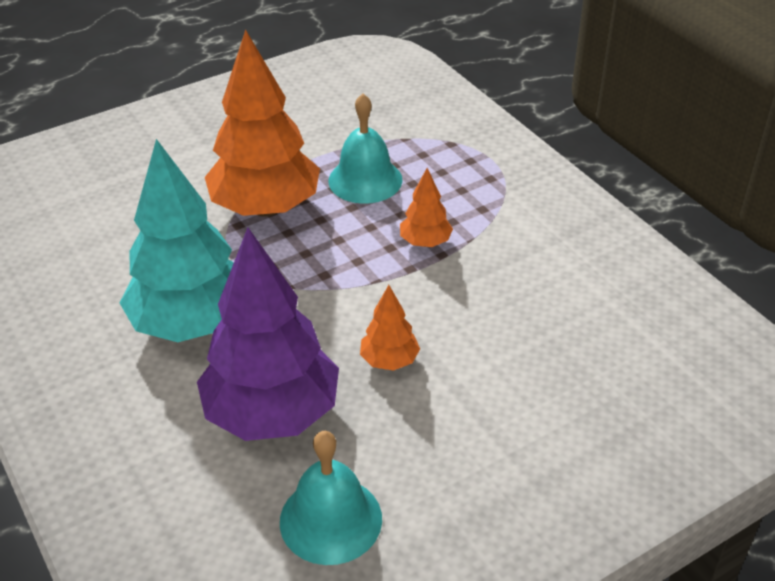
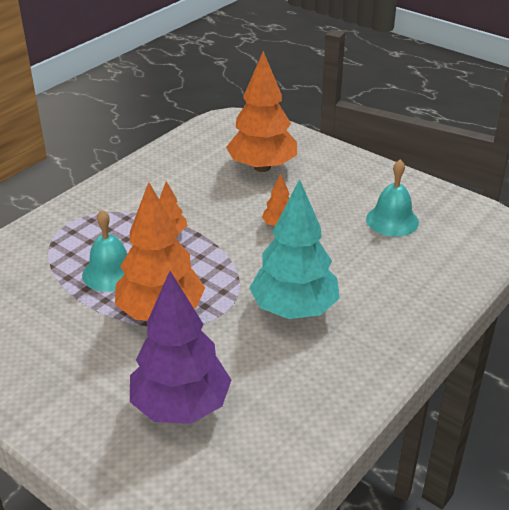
camera: 110 degrees left, 5 degrees down
purple tree [197,227,339,441] -> purple tree moved to [130,271,231,424]
none -> orange tree [226,51,297,172]

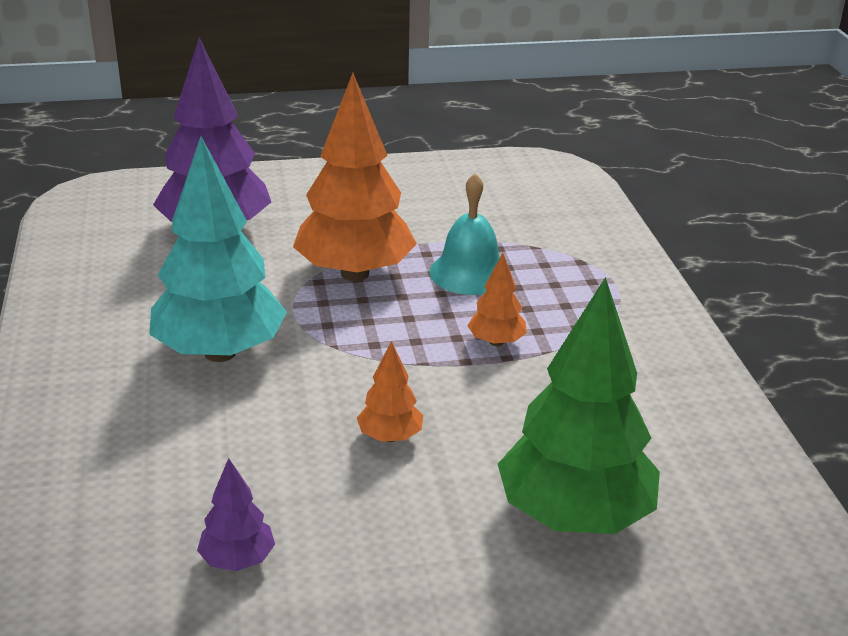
camera: 130 degrees right, 5 degrees down
orange tree [226,51,297,172] -> green tree [498,277,660,534]
turquoise bell [366,159,419,237] -> purple tree [197,458,275,571]

